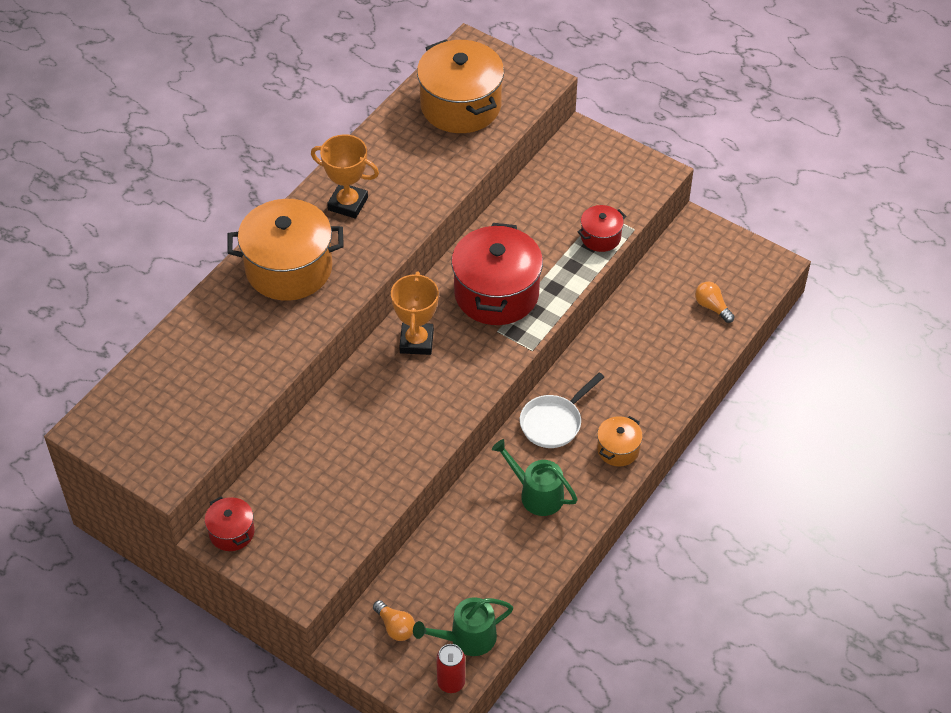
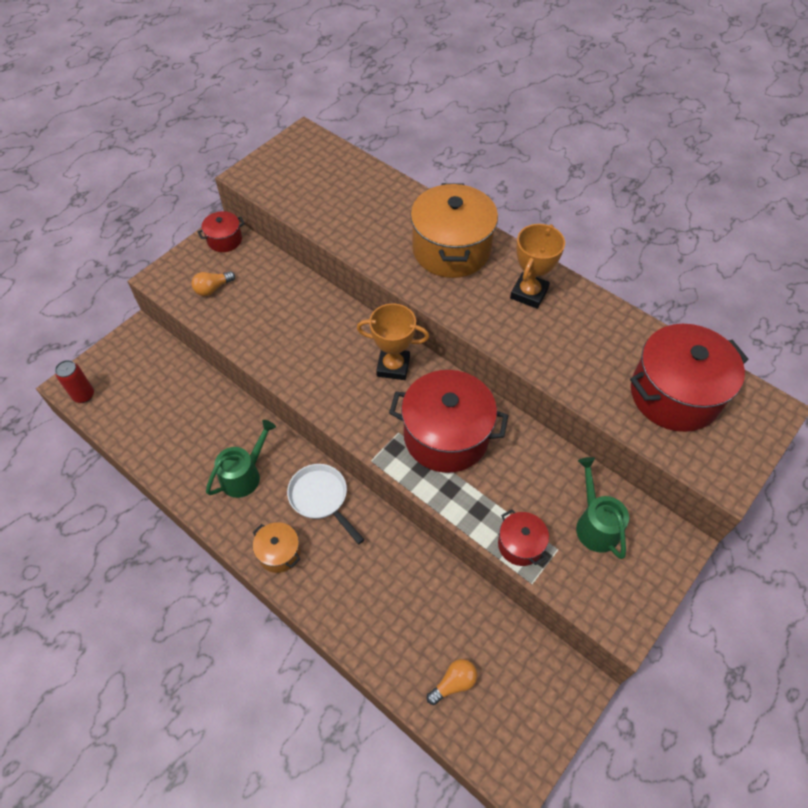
camera: 95 degrees right, 5 degrees up
orange light bulb [373,600,415,641] -> orange light bulb moved to [192,271,235,296]
green watering can [413,598,513,656] -> green watering can moved to [576,457,629,559]
orange pot [417,40,504,133] -> red pot [630,324,749,432]

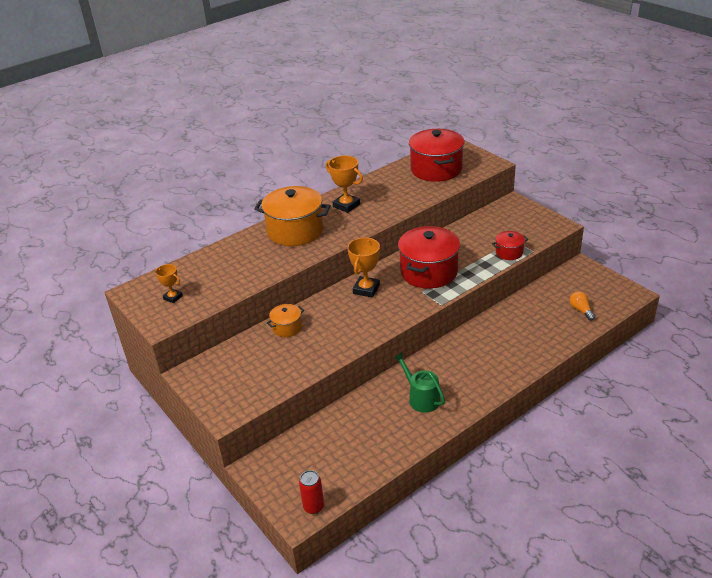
camera: 75 degrees left, 20 degrees down
orange light bulb [192,271,235,296] -> none
red pot [198,211,245,252] -> none
orange pot [253,522,301,573] -> orange pot moved to [267,304,304,337]
white pan [287,464,365,544] -> none
green watering can [576,457,629,559] -> none
none -> orange trophy [155,264,183,303]

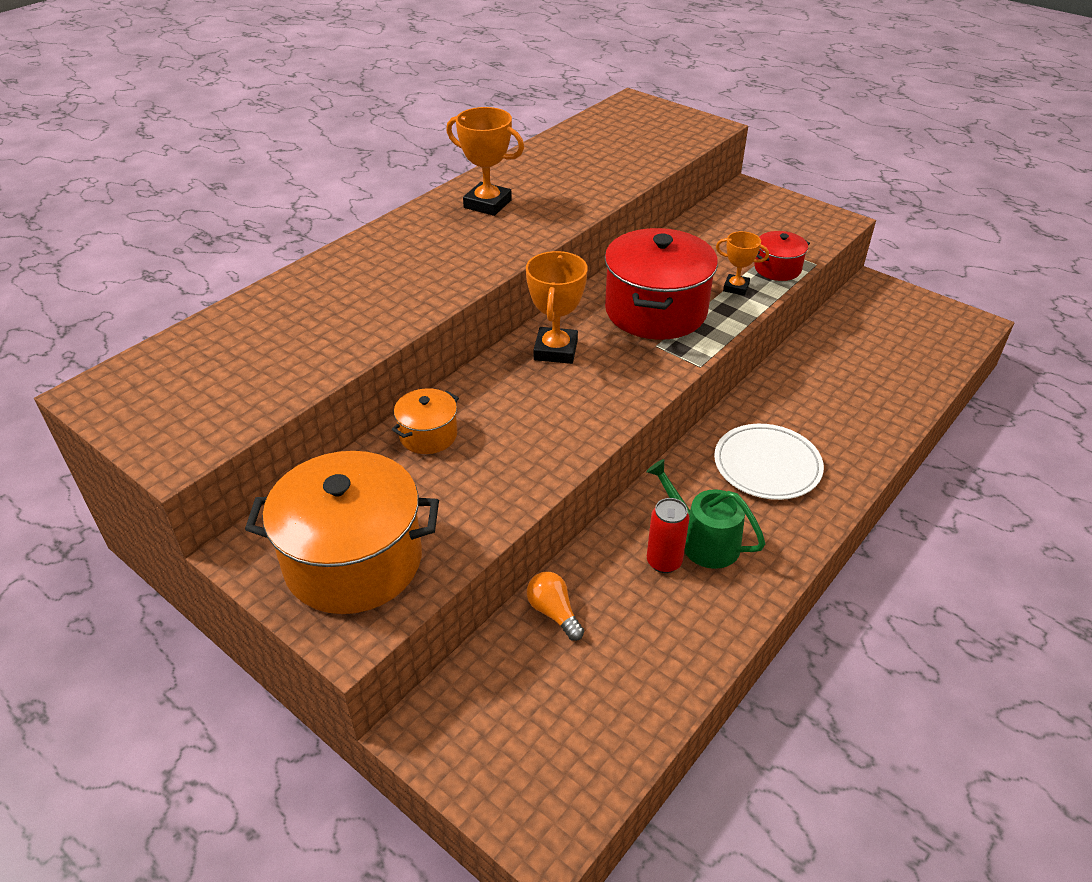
camera: 15 degrees left, 5 degrees up
orange trophy [155,264,183,303] -> orange trophy moved to [716,231,769,296]
orange pot [254,186,331,246] -> orange pot moved to [245,451,439,614]
red can [299,470,324,514] -> red can moved to [647,498,690,573]
red pot [409,129,464,182] -> none
orange light bulb [569,291,595,321] -> orange light bulb moved to [527,572,584,641]
none -> white plate [714,424,824,500]

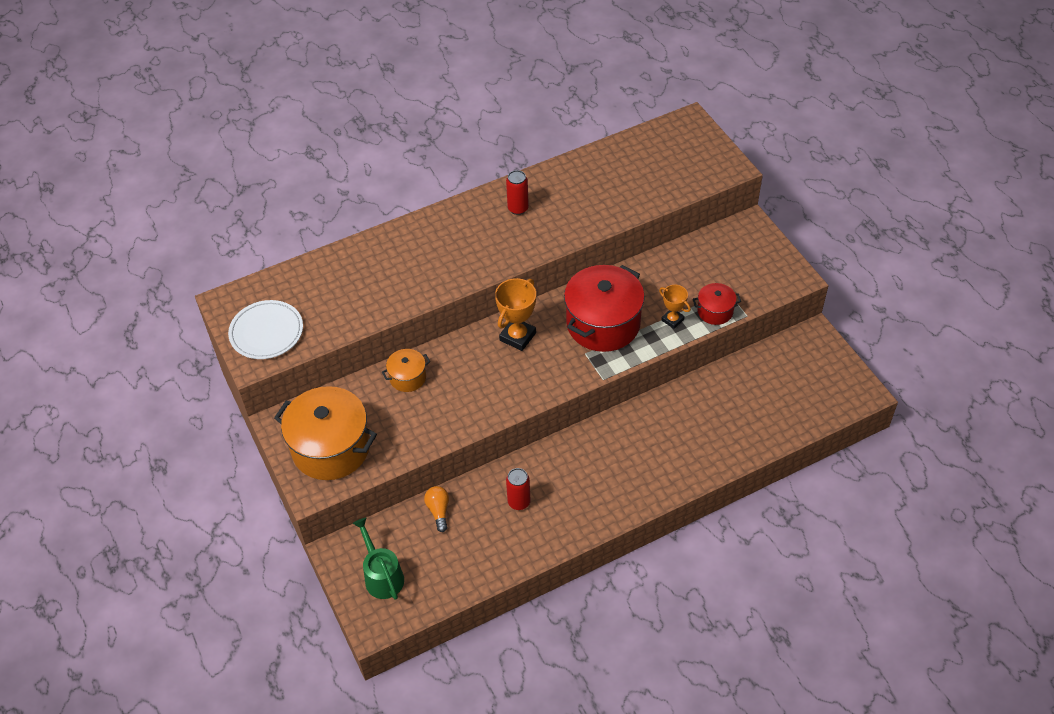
camera: 25 degrees right, 10 degrees up
orange trophy [446,107,524,216] -> red can [506,170,529,215]
green watering can [646,459,765,569] -> green watering can moved to [353,518,404,600]
white plate [714,424,824,500] -> white plate moved to [228,300,303,359]

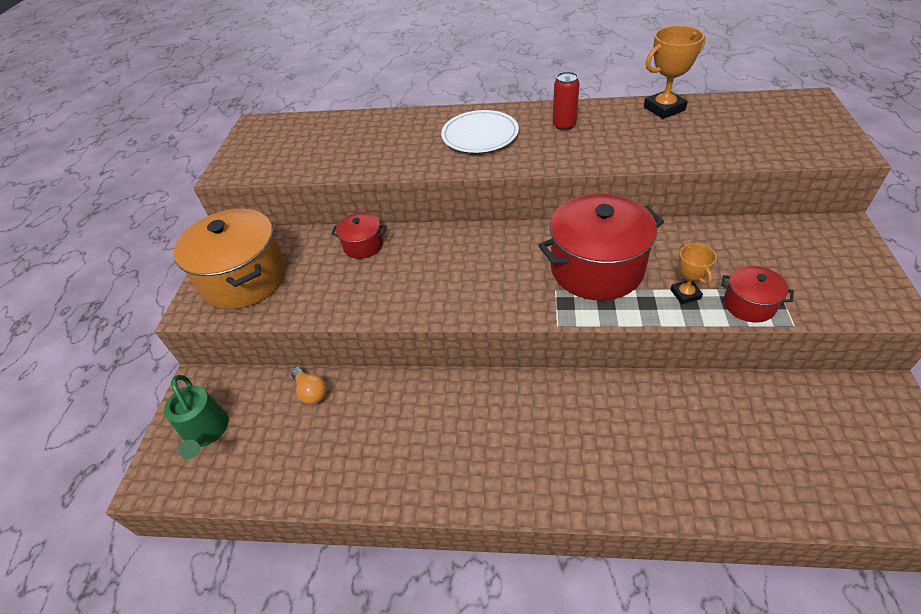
camera: 35 degrees right, 5 degrees down
white plate [228,300,303,359] -> white plate moved to [441,110,519,153]
green watering can [353,518,404,600] -> green watering can turned 150 degrees clockwise [164,375,229,459]
orange pot [382,349,430,392] -> red pot [332,212,386,259]
orange light bulb [424,486,449,532] -> orange light bulb turned 120 degrees clockwise [291,367,327,405]
orange trophy [495,278,536,351] -> orange trophy moved to [644,26,706,119]
red can [506,468,531,510] -> none

